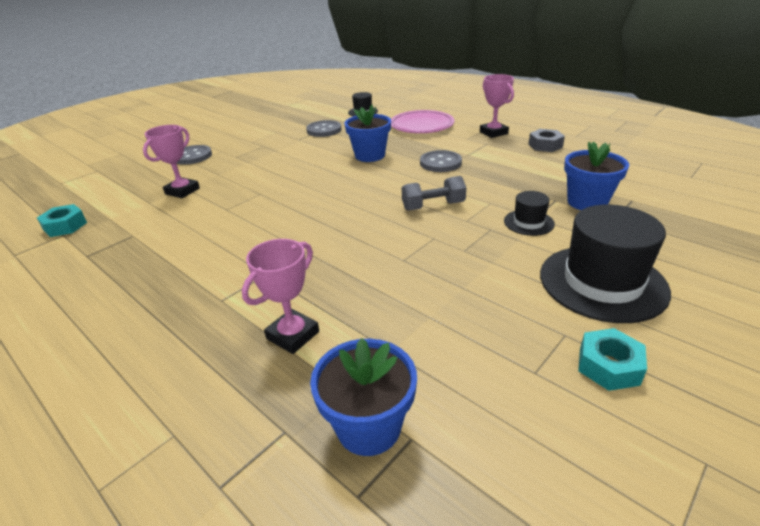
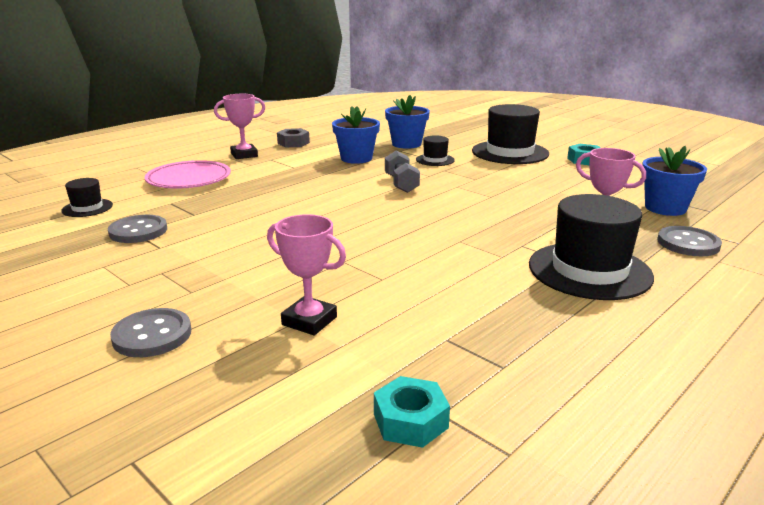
camera: 90 degrees left, 10 degrees down
blue flower pot [344,105,391,162] -> blue flower pot moved to [332,106,380,164]
grey button [420,150,462,172] -> grey button moved to [657,226,722,256]
none -> black hat [529,194,654,300]

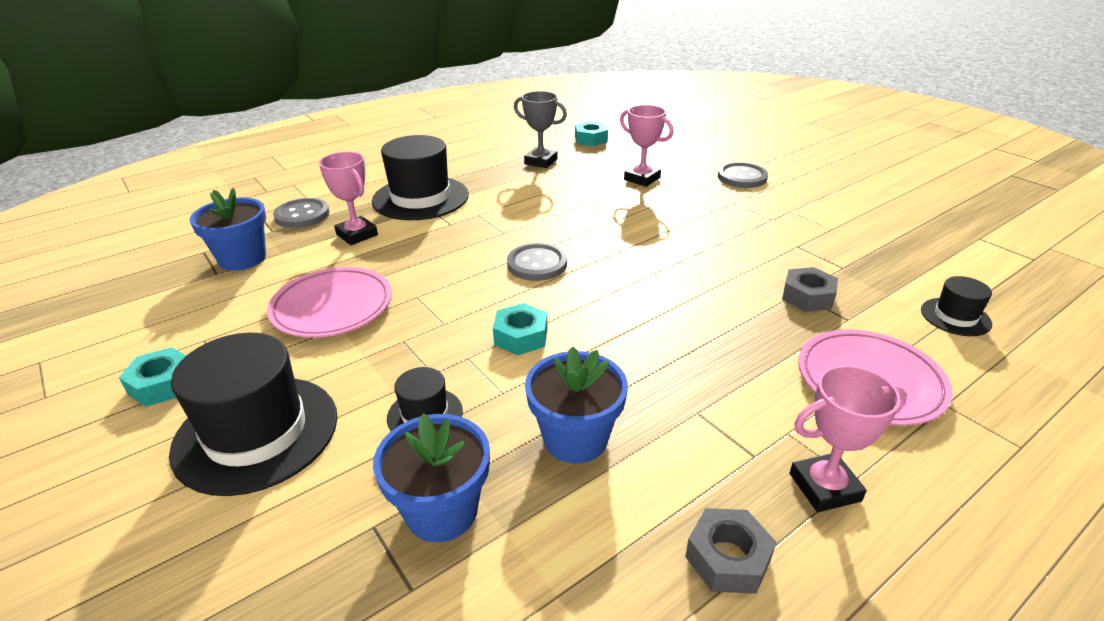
camera: 170 degrees left, 10 degrees up
grey button [108,215,167,243] -> grey button moved to [507,243,567,281]
grey dumbbell [385,150,420,193] -> turquoise nut [493,303,548,355]
none -> pink plate [267,267,392,338]
none -> grey trophy [514,91,567,168]
none -> grey nut [782,267,838,312]

